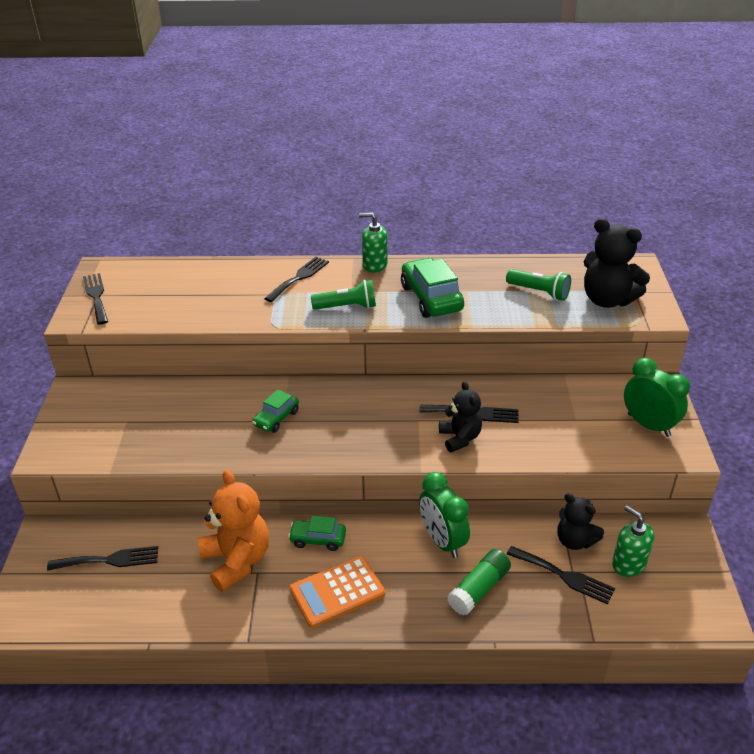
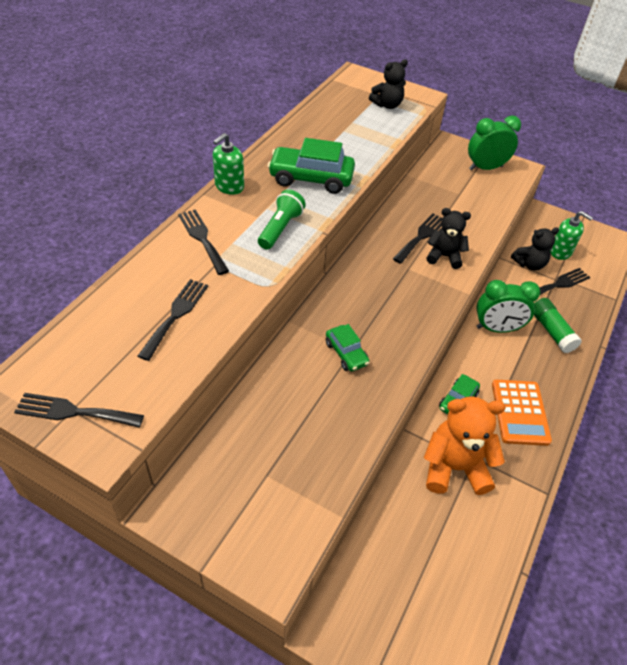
camera: 65 degrees left, 10 degrees up
black fork [47,546,158,571] -> black fork moved to [138,279,208,361]
green flashlight [506,269,571,301] -> none
black teddy bear [584,218,650,308] -> black teddy bear [369,59,408,109], size x0.63
green soap dispenser [612,506,654,577] -> green soap dispenser turned 135 degrees counterclockwise [550,211,593,260]

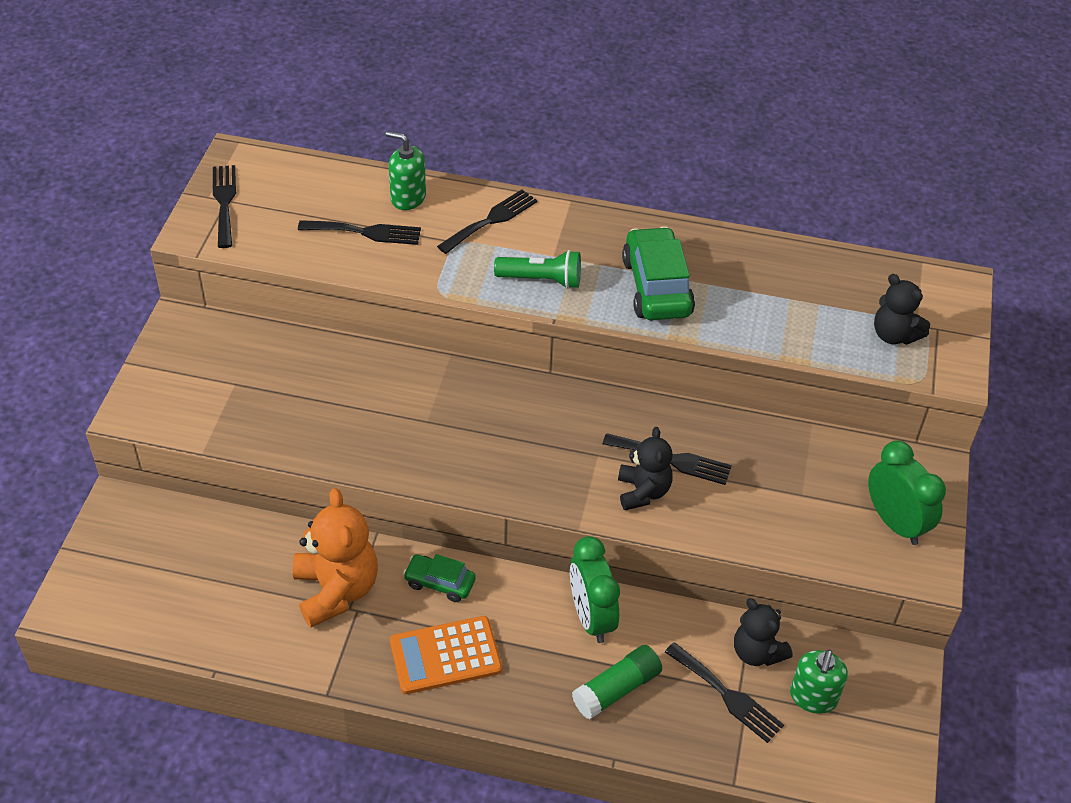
camera: 75 degrees right, 0 degrees up
green soap dispenser [213,133,244,195] -> green soap dispenser moved to [386,131,426,210]
green car [326,324,369,372] -> none

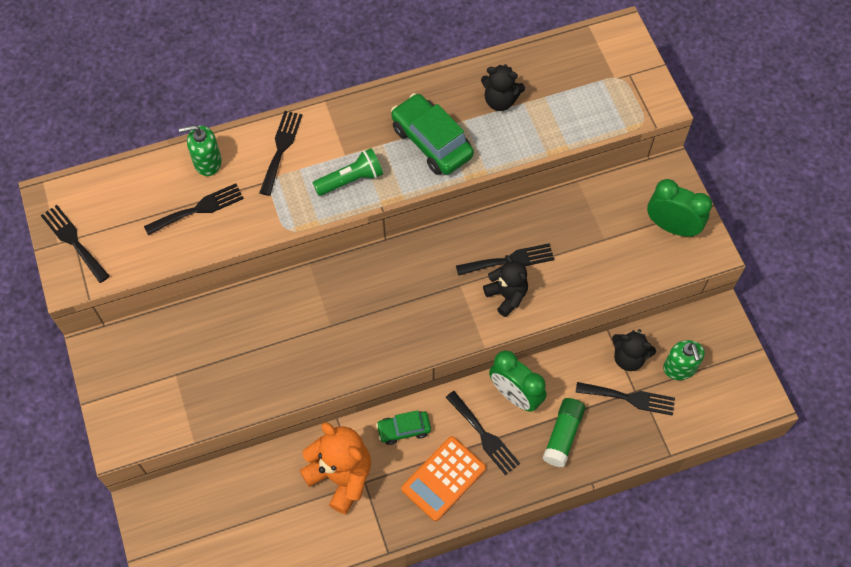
camera: 30 degrees left, 15 degrees up
black teddy bear [874,274,930,345] -> black teddy bear moved to [481,64,525,111]
none -> black fork [445,391,520,475]

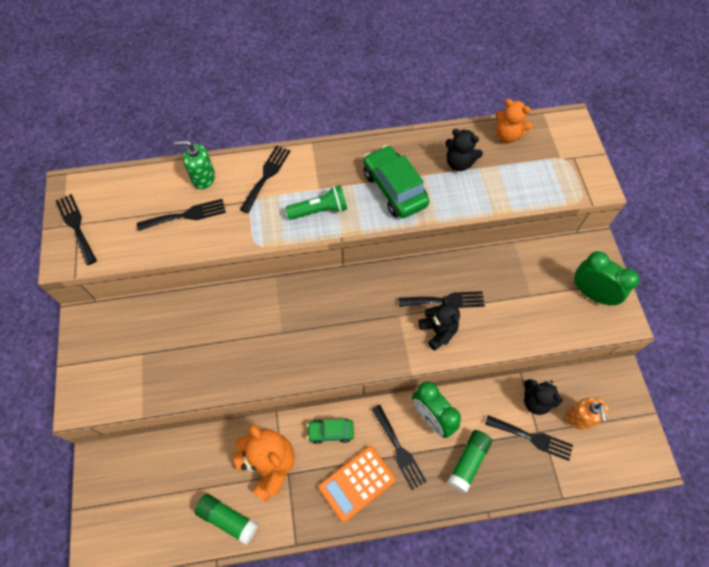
camera: 10 degrees right, 0 degrees up
green soap dispenser [663,340,705,380] -> orange soap dispenser [566,397,609,430]
none -> green glue stick [194,494,258,545]
none -> orange teddy bear [496,99,532,143]

